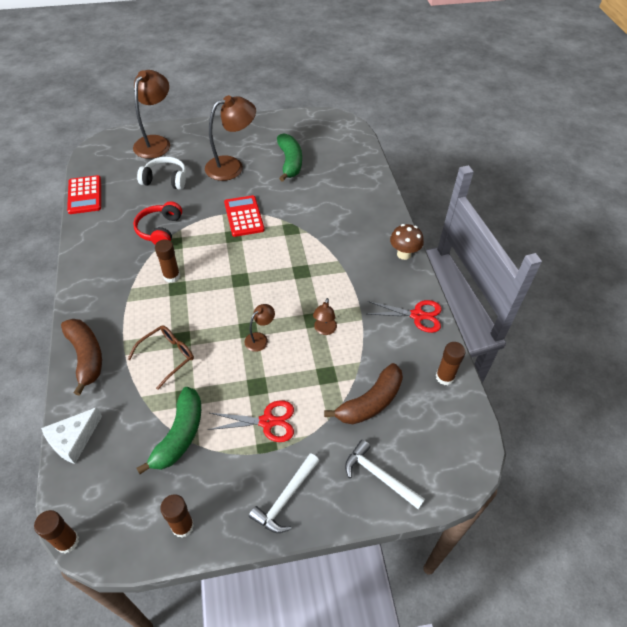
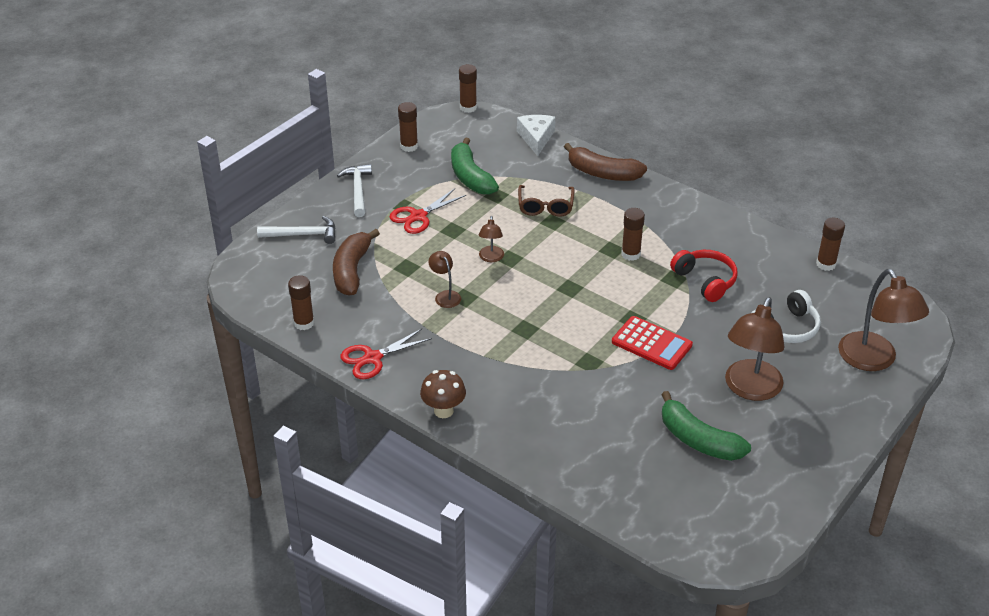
camera: 140 degrees right, 10 degrees down
red calculator [67,175,101,214] -> brown glue stick [816,218,845,271]

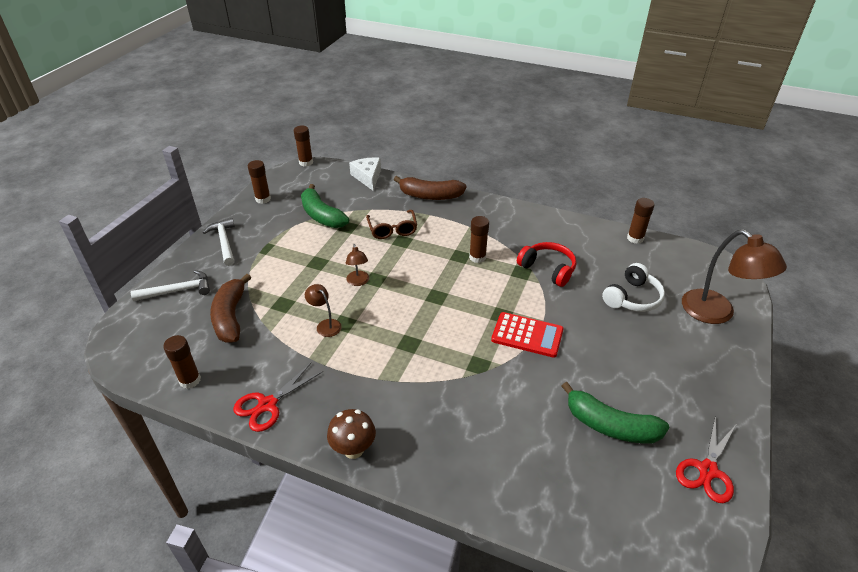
camera: 15 degrees left, 0 degrees up
red scissors [389,189,466,234] -> red scissors moved to [676,415,736,503]
brown lamp [725,297,785,401] -> none

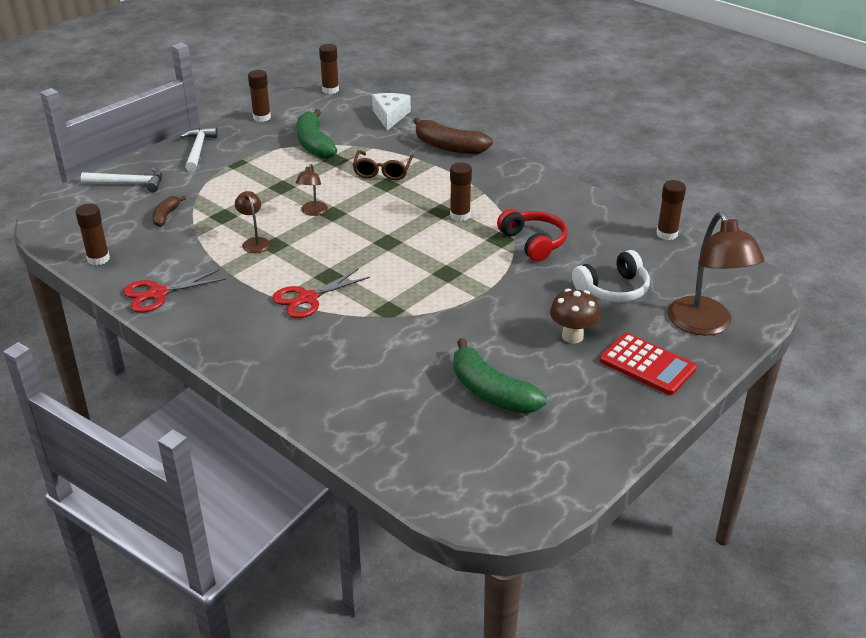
camera: 20 degrees right, 5 degrees down
brown banana [210,274,251,343] -> brown banana [152,196,186,227], size x0.54
brown mushroom [327,409,376,459] -> brown mushroom moved to [550,289,600,343]
red calculator [491,312,564,358] -> red calculator moved to [599,333,697,395]
red scissors [676,415,736,503] -> red scissors moved to [272,268,370,318]

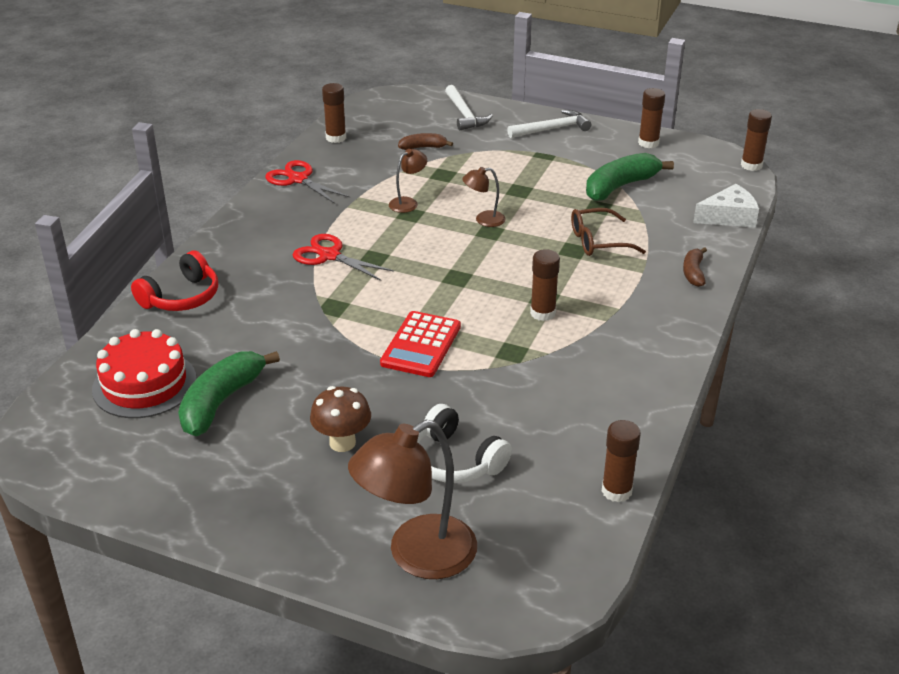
camera: 70 degrees right, 0 degrees up
brown banana [413,117,493,154] -> brown banana [683,247,707,287], size x0.54
red headphones [497,209,568,262] -> red headphones moved to [131,251,218,311]
red calculator [599,333,697,395] -> red calculator moved to [380,311,461,377]
none -> red cake [92,329,196,418]

